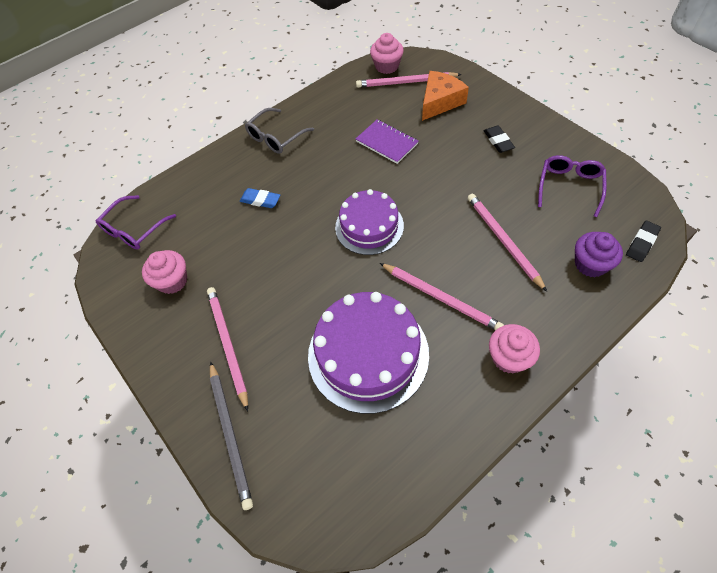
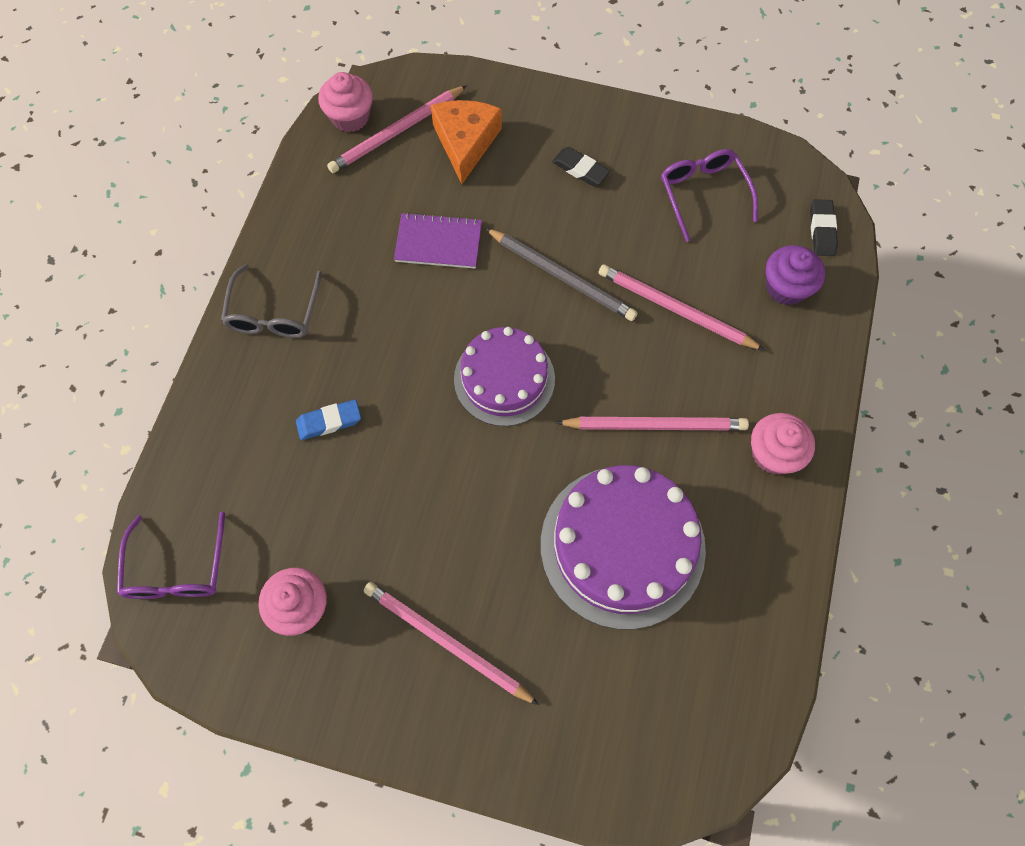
camera: 40 degrees left, 10 degrees up
grey pencil [210,361,253,510] -> grey pencil moved to [485,228,637,321]

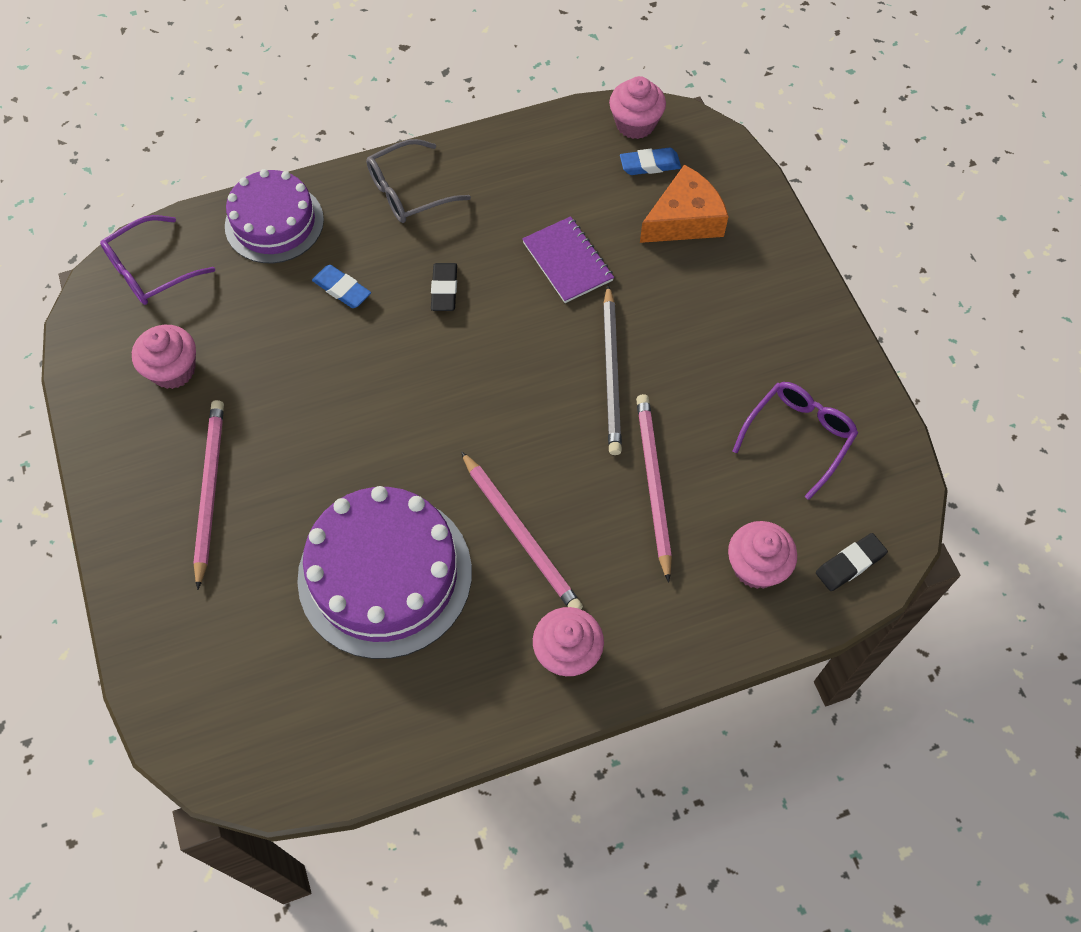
camera: 55 degrees right, 5 degrees down
pink pencil [327,85,467,173] -> blue eraser [620,148,681,175]
purple cake [454,327,555,426] -> purple cake moved to [225,169,324,263]
black eraser [552,147,610,186] -> black eraser moved to [431,263,457,311]
purple cupcake [766,245,825,305] -> pink cupcake [728,521,797,589]

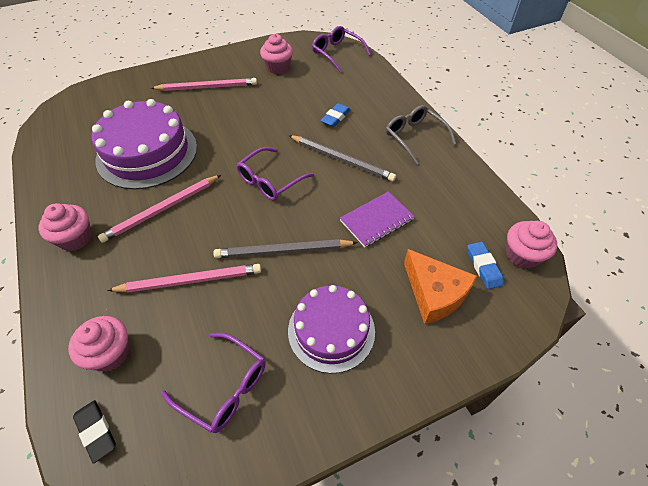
camera: 85 degrees right, 10 degrees down
purple cake [225,169,324,263] -> purple cake moved to [288,285,375,374]
black eraser [431,263,457,311] -> grey pencil [289,135,396,182]
none -> purple glasses [236,147,314,201]

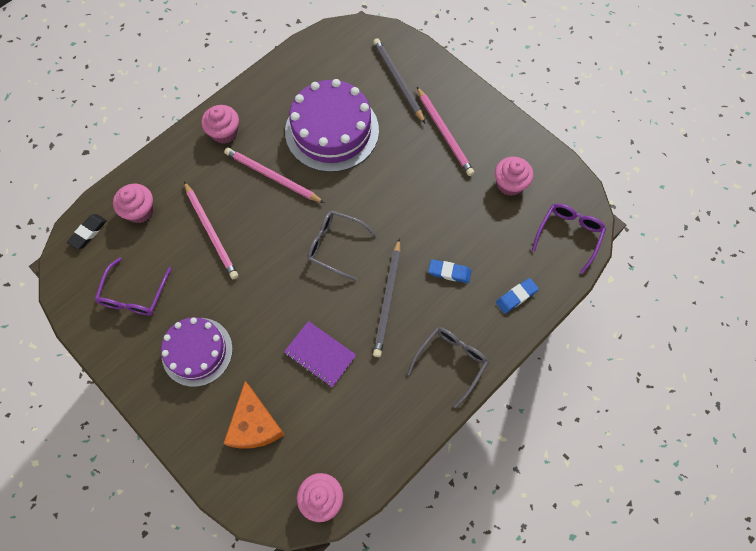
camera: 70 degrees right, 15 degrees up
grey pencil [213,239,358,258] -> grey pencil moved to [373,38,425,123]
purple glasses [236,147,314,201] -> grey glasses [307,211,377,281]
orange cheese [404,249,477,324] -> orange cheese turned 45 degrees counterclockwise [223,381,285,449]
blue eraser [467,242,503,289] -> blue eraser moved to [496,278,539,314]

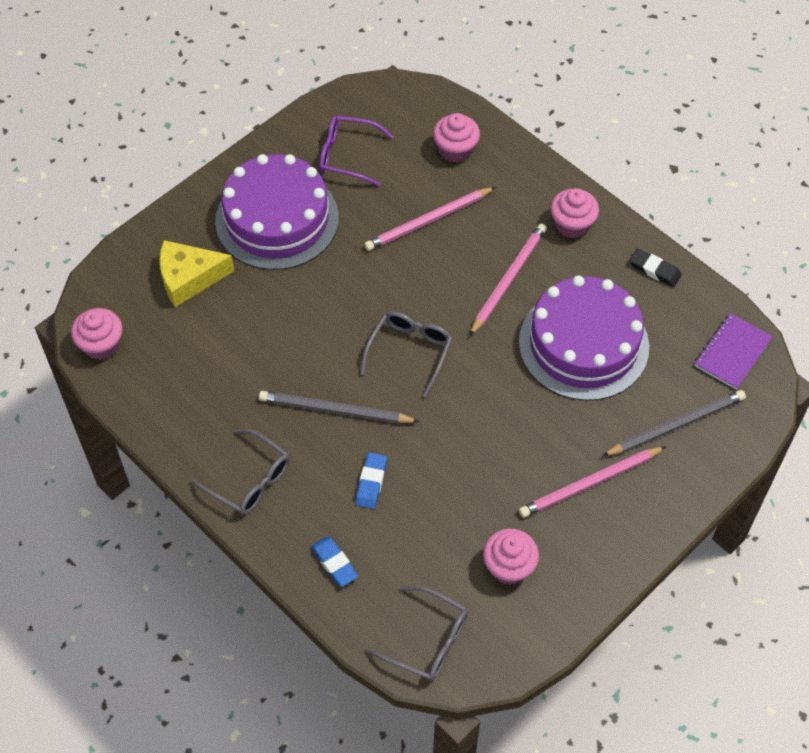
camera: 90 degrees right, 10 degrees down
black eraser [67,214,107,249] -> black eraser moved to [629,248,682,287]
purple cake [161,317,233,387] -> purple cake [215,154,339,270], size x1.52
orange cheese [223,381,285,449] -> yellow cheese [159,240,234,307]
purple notebook [284,321,356,387] -> purple notebook moved to [694,313,773,389]
purple glasses [532,203,606,274] -> grey glasses [366,586,468,681]

